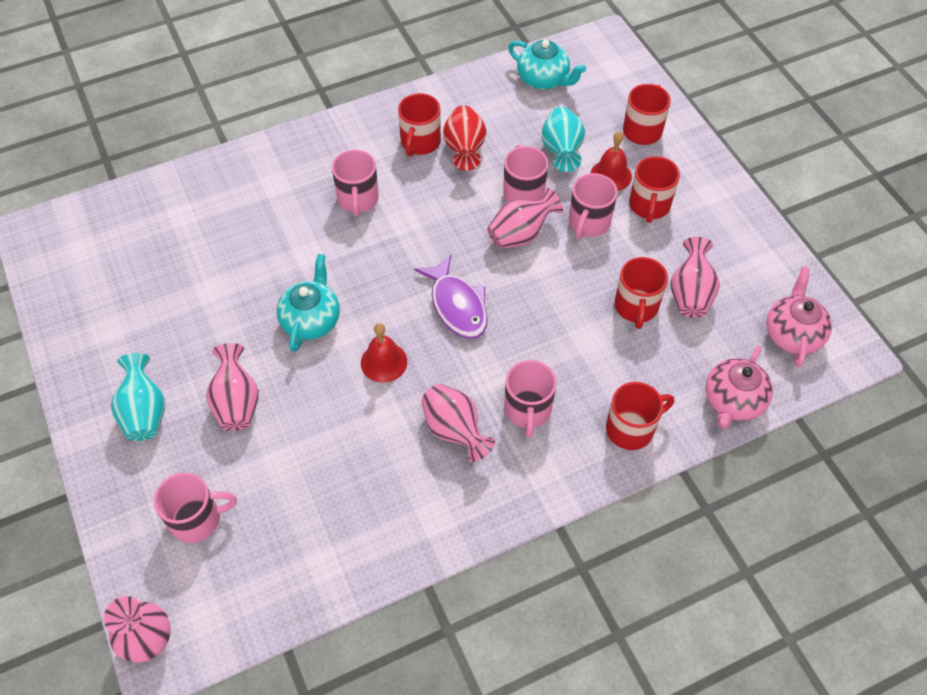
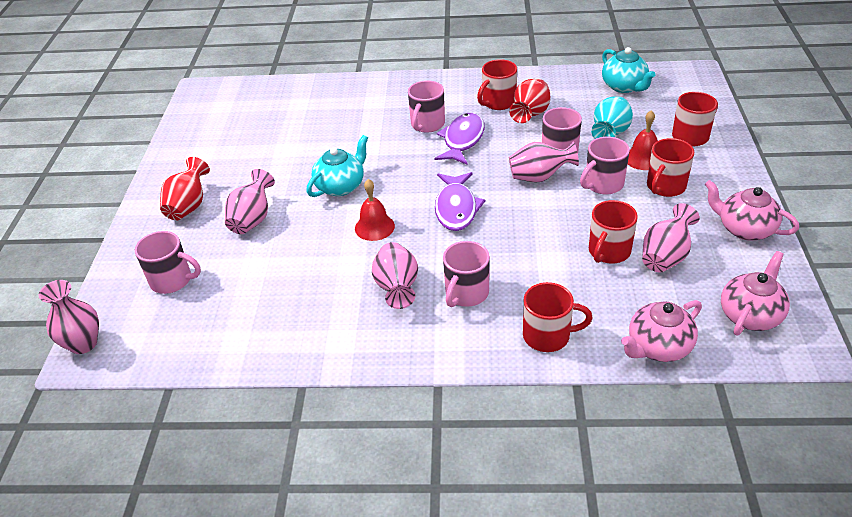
camera: 30 degrees right, 15 degrees down
turquoise vase [111,353,165,441] -> red vase [160,157,210,220]
none -> purple fish [434,113,485,165]
none -> pink teapot [705,180,799,240]

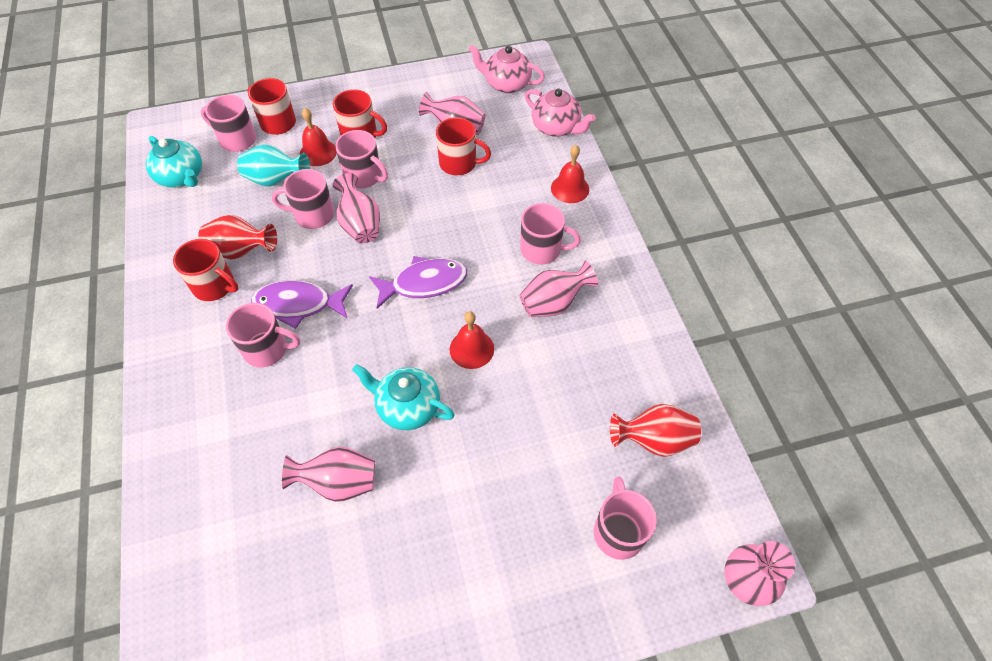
camera: 110 degrees left, 15 degrees up
red vase [160,157,210,220] -> red vase moved to [610,404,701,457]
pink vase [225,169,275,234] -> pink vase moved to [282,446,375,502]
red mug [523,282,593,352] -> red bell [551,145,589,203]
turquoise teapot [602,47,656,93] -> turquoise teapot turned 90 degrees clockwise [146,136,202,188]
pink teapot [705,180,799,240] -> none
none -> pink mug [201,95,256,152]

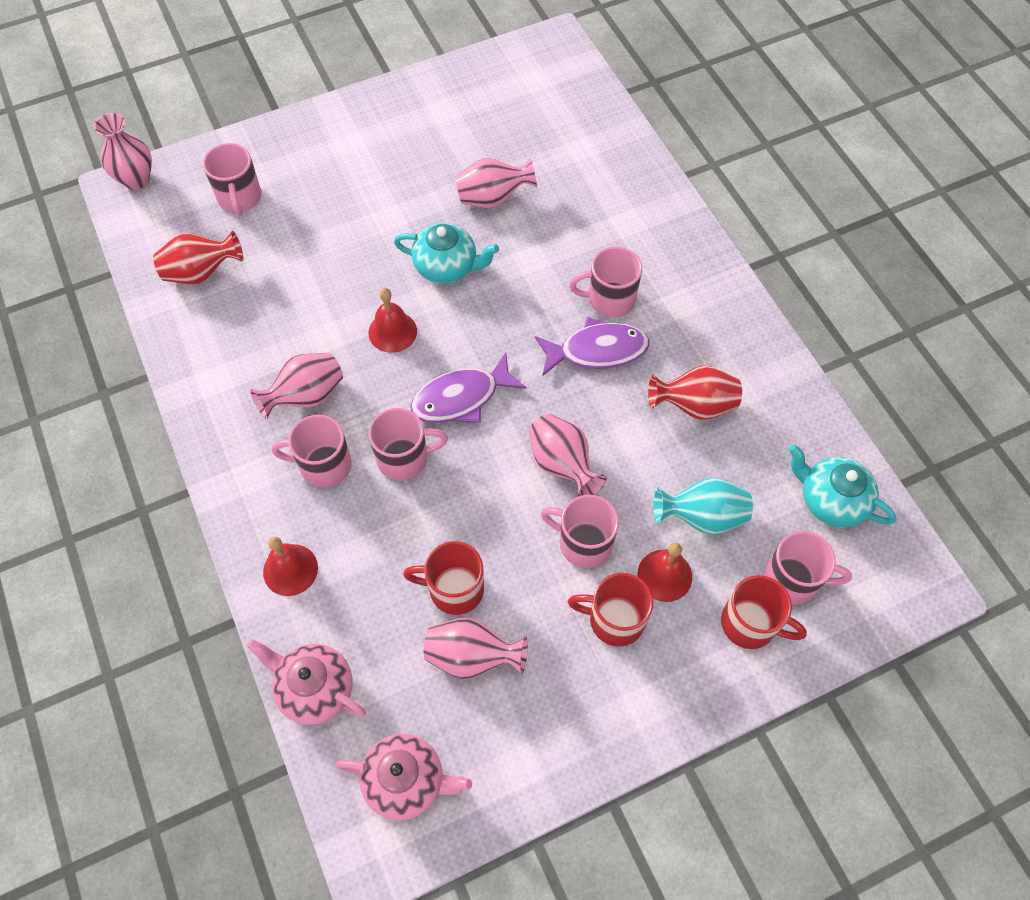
camera: 170 degrees right, 5 degrees up
red mug [173,239,238,301] -> none
pink mug [272,169,334,229] -> pink mug moved to [369,408,448,481]

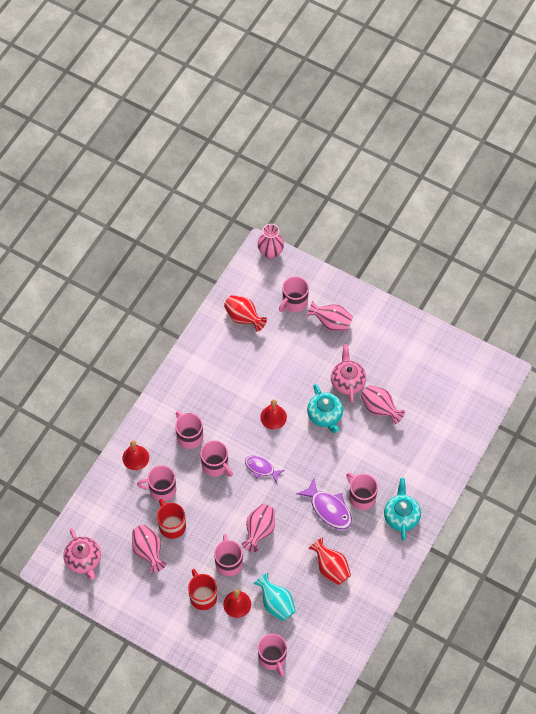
camera: 55 degrees right, 0 degrees up
pink teapot [247,639,366,725] -> pink teapot moved to [331,344,366,403]
pink vase [250,353,343,419] -> pink vase moved to [307,301,353,331]
purple fish [410,353,527,423] -> purple fish [245,456,284,483], size x0.65
red mug [721,575,807,649] -> none
turquoise teapot [789,444,896,528] -> turquoise teapot moved to [384,478,421,540]
none -> pink mug [137,465,176,501]

